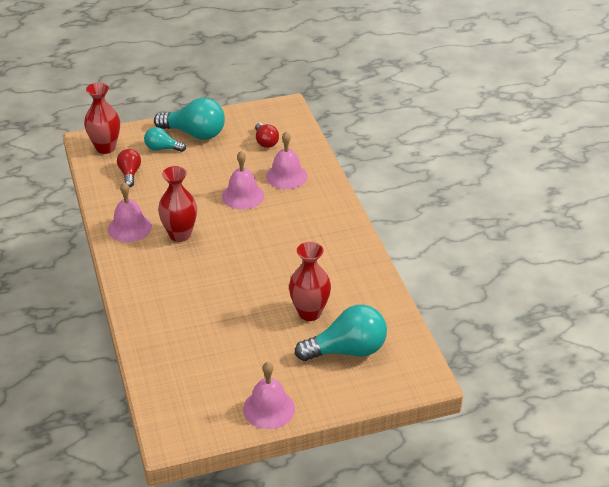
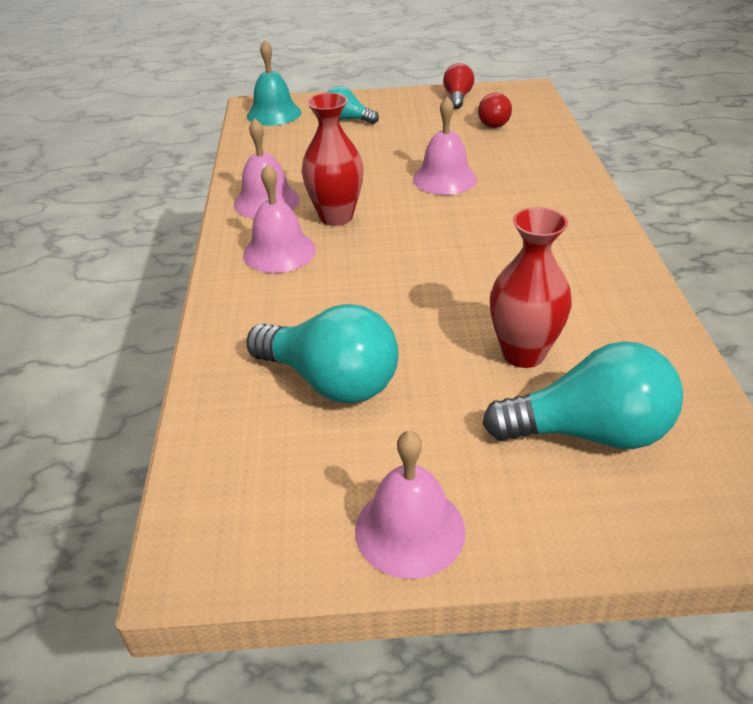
camera: 15 degrees right, 0 degrees up
red vase [84,83,120,154] -> turquoise bell [247,40,301,126]
red light bulb [117,149,141,187] -> red light bulb moved to [443,63,474,109]
turquoise light bulb [154,98,225,140] -> turquoise light bulb moved to [246,304,399,404]
pink bell [266,132,307,189] -> pink bell moved to [243,164,316,273]

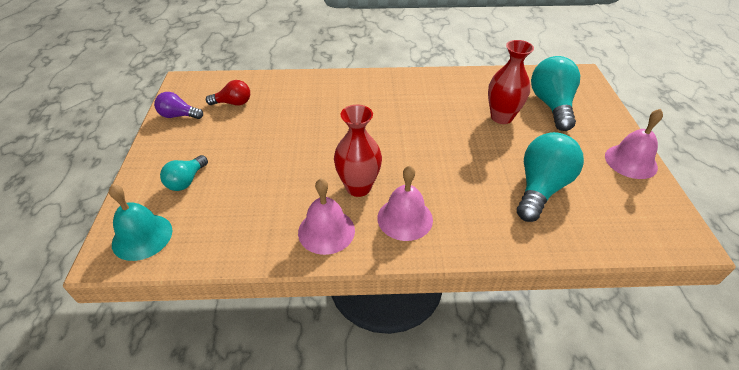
camera: 90 degrees left, 5 degrees up
pink bell [413,97,477,195] -> none
red light bulb [443,63,474,109] -> purple light bulb [154,92,203,119]

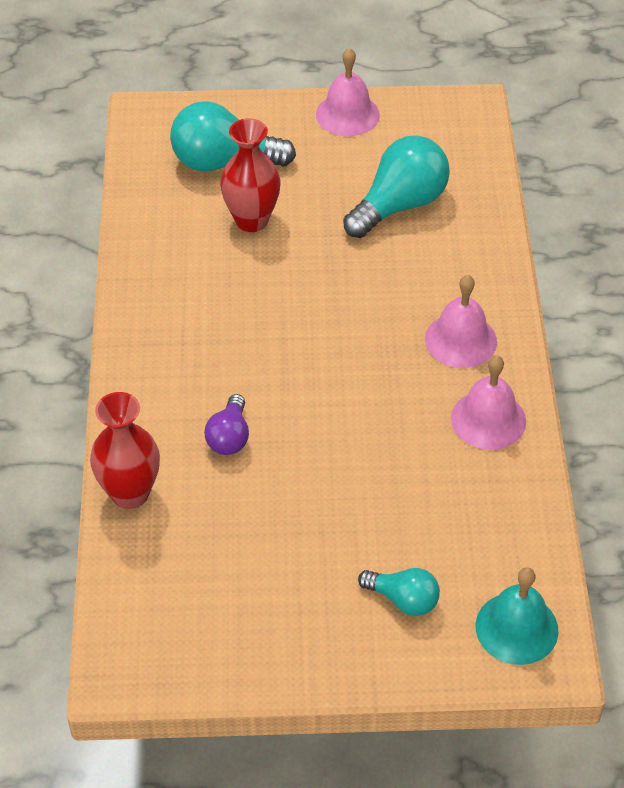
camera: 90 degrees left, 5 degrees up
purple light bulb [154,92,203,119] -> purple light bulb moved to [204,394,249,455]
red light bulb [206,80,250,106] -> none
red vase [334,105,382,197] -> red vase moved to [90,392,160,509]
turquoise light bulb [517,132,584,222] -> turquoise light bulb turned 105 degrees clockwise [343,135,450,238]

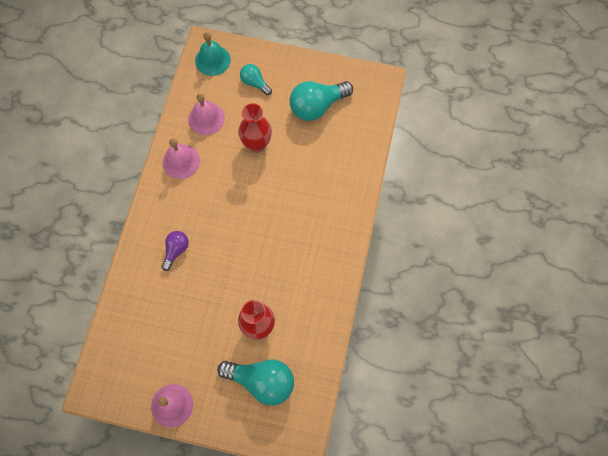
camera: 165 degrees left, 20 degrees up
red vase [90,392,160,509] -> red vase moved to [238,103,272,153]
purple light bulb [204,394,249,455] -> purple light bulb moved to [162,231,189,271]
turquoise light bulb [343,135,450,238] -> turquoise light bulb moved to [289,81,353,121]
pink bell [425,275,497,368] -> pink bell moved to [188,93,225,135]

